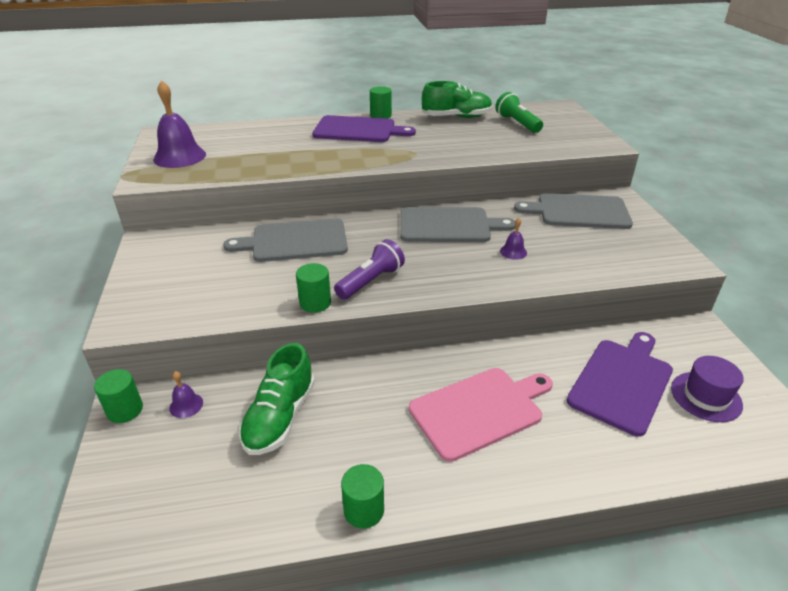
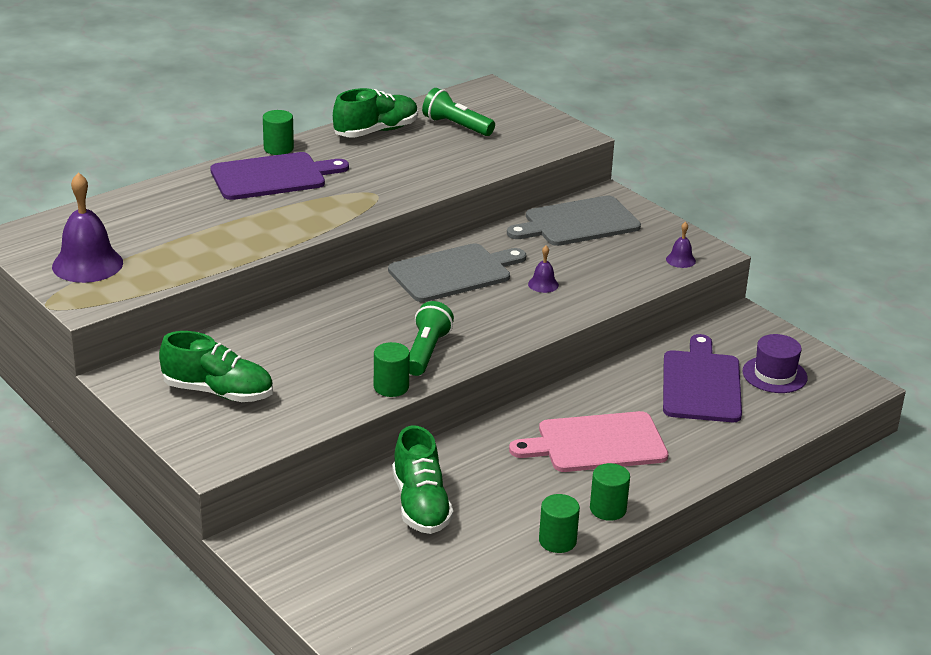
camera: 30 degrees left, 5 degrees down
green cylinder [94,369,143,423] -> green cylinder moved to [590,463,630,521]
purple bell [169,371,203,418] -> purple bell moved to [666,222,696,268]
grey cutting board [223,219,348,262] -> none
purple flashlight [334,239,405,300] -> green flashlight [409,301,454,376]
pink cutting board [409,368,553,462] -> pink cutting board turned 135 degrees counterclockwise [509,411,668,472]
none -> green shoe [159,331,273,402]

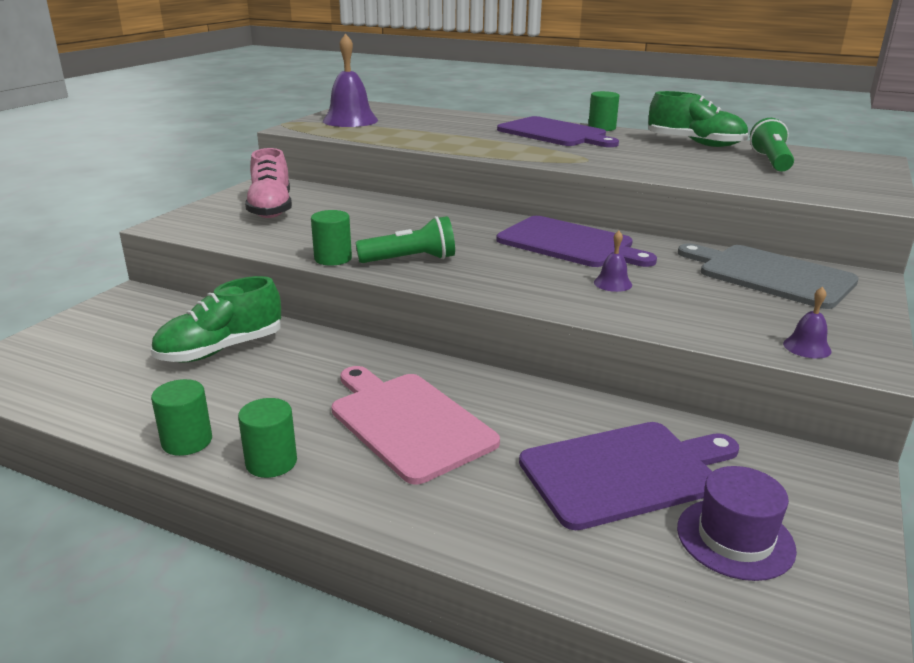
camera: 65 degrees right, 5 degrees down
green shoe [159,331,273,402] -> pink shoe [245,148,292,218]
grey cutting board [388,243,526,302] -> purple cutting board [496,216,657,267]

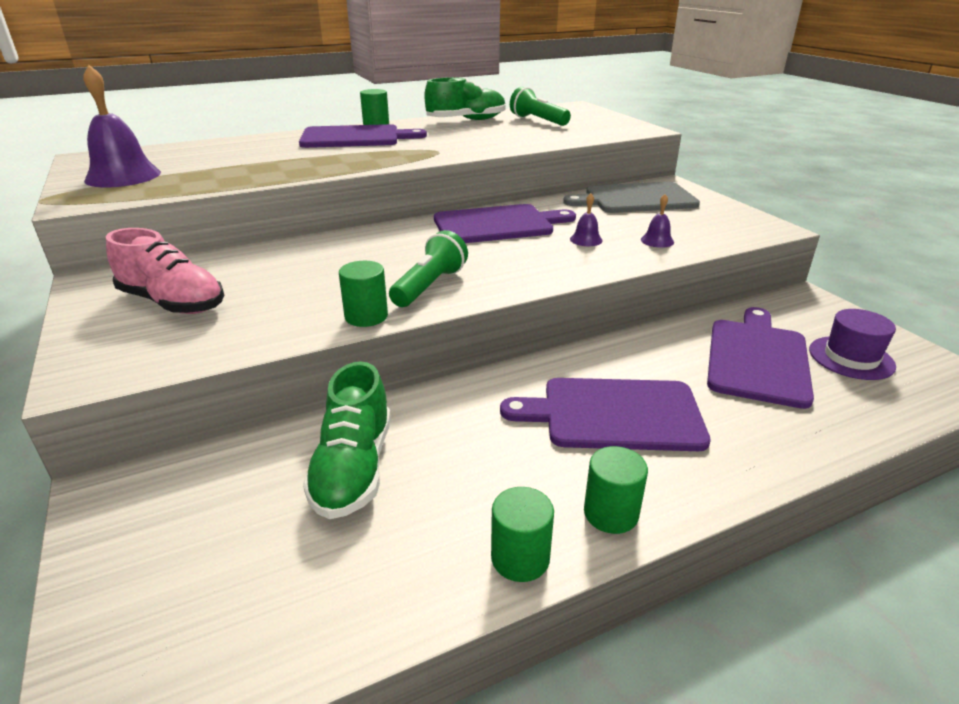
camera: 50 degrees left, 5 degrees up
pink cutting board [332,366,500,484] -> purple cutting board [500,378,711,451]
purple bell [783,287,832,359] -> purple bell moved to [641,194,674,248]

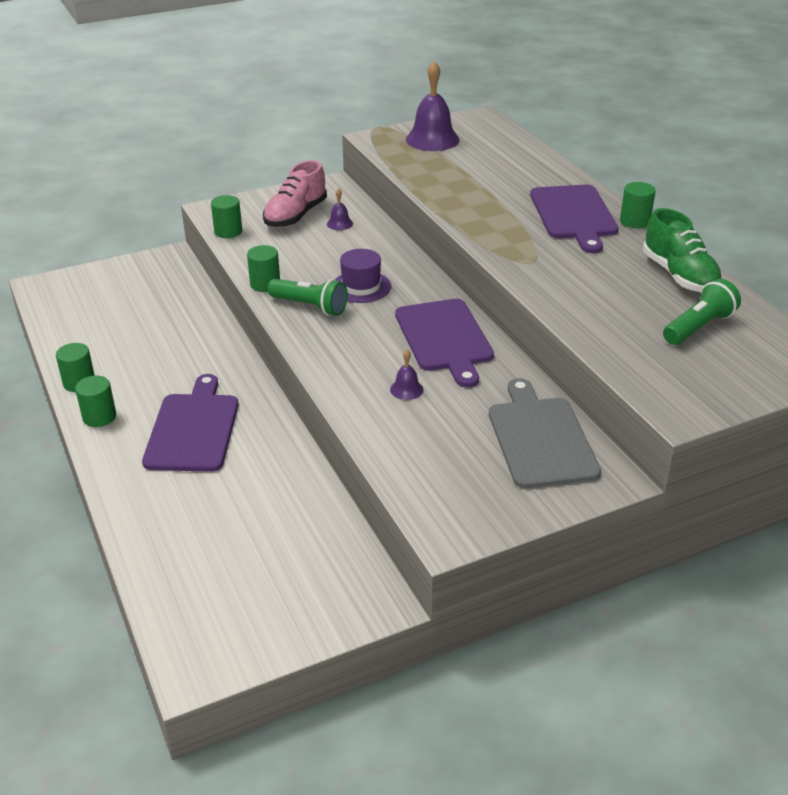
camera: 90 degrees right, 5 degrees up
green shoe [303,361,391,519] -> none
purple bell [641,194,674,248] -> purple bell moved to [327,188,353,230]
purple cutting board [707,307,814,409] -> none
purple hat [809,309,896,380] -> purple hat moved to [335,249,391,303]
none -> green cylinder [211,195,242,238]

